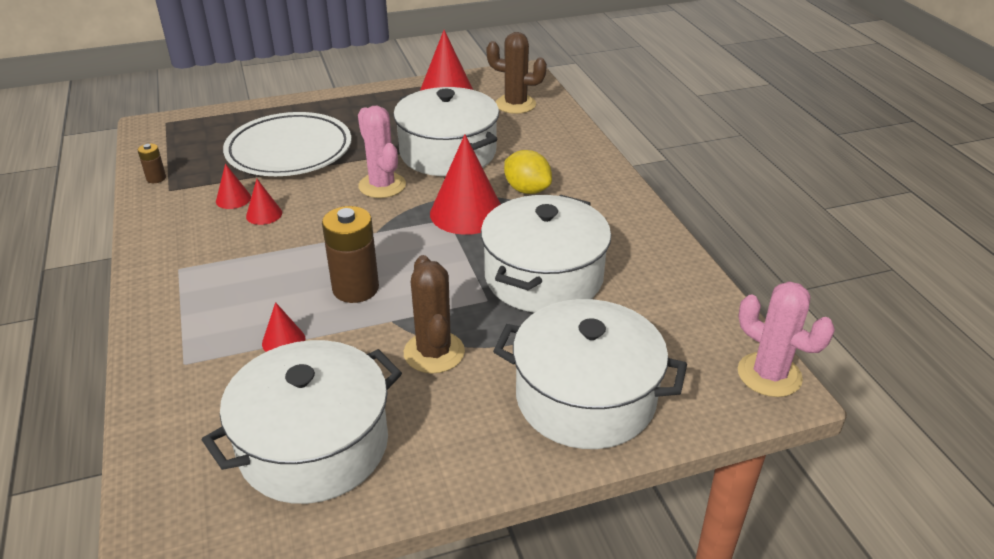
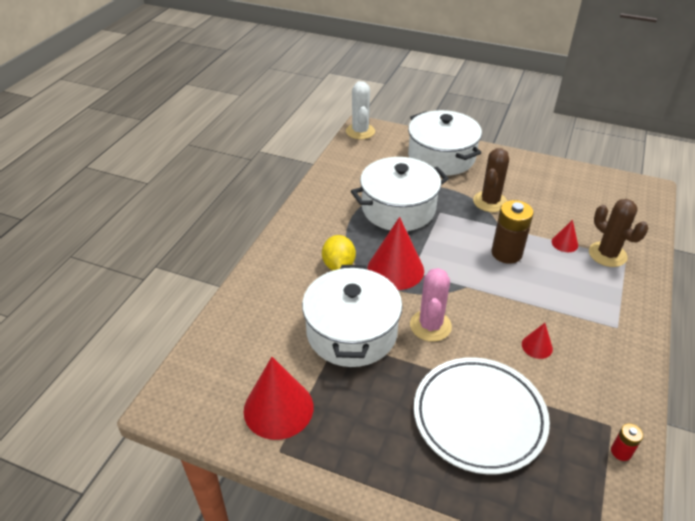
camera: 140 degrees left, 5 degrees up
brown battery [138,143,166,183] -> red battery [611,424,643,461]
white pot [202,340,402,504] -> none
red cone [216,164,251,209] -> none
brown cactus [487,32,547,114] -> brown cactus moved to [589,199,648,267]
pink cactus [738,281,835,397] -> white cactus [346,81,375,139]

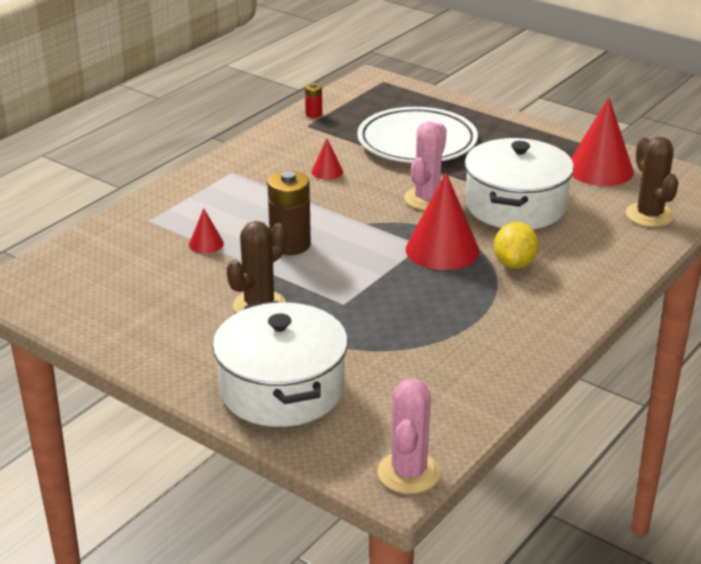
camera: 165 degrees left, 10 degrees down
white cactus [346,81,375,139] -> pink cactus [378,378,440,494]
white pot [351,157,449,231] -> none
brown cactus [589,199,648,267] -> brown cactus moved to [626,137,679,227]

